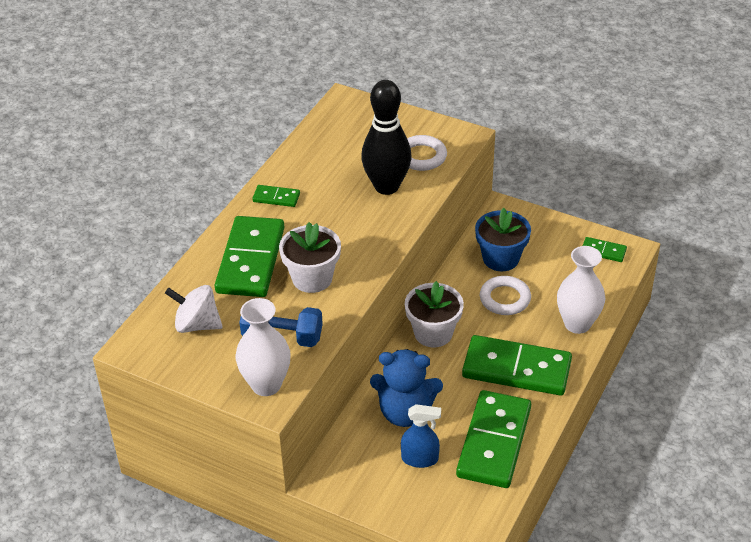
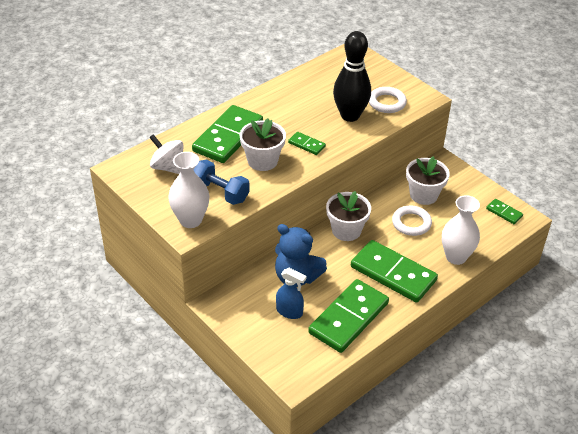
camera: 20 degrees right, 0 degrees up
green domino [252,185,300,207] -> green domino moved to [288,132,326,155]
blue flower pot [475,208,531,271] -> white flower pot [406,156,450,205]

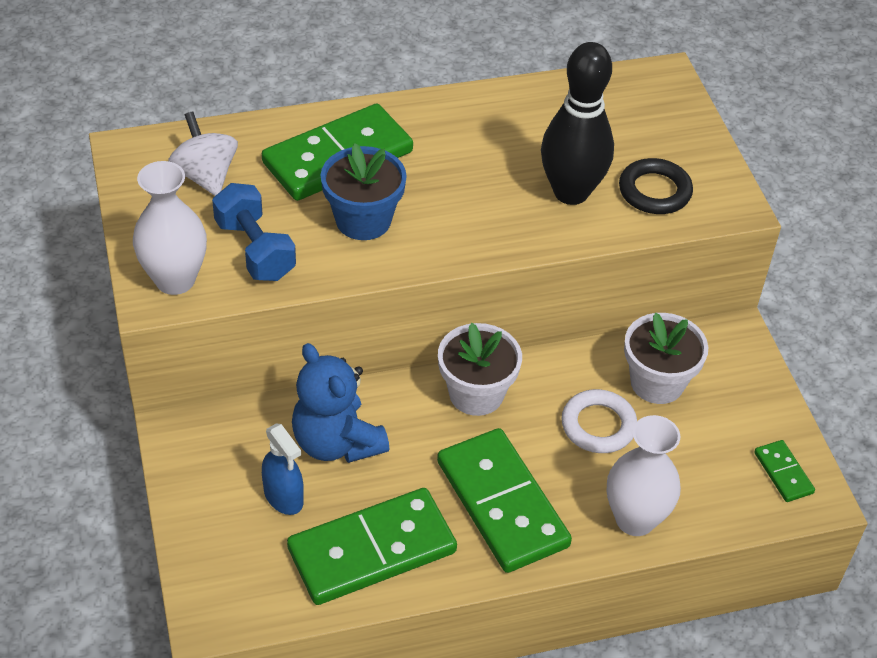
camera: 25 degrees right, 5 degrees up
white flower pot [239,118,286,171] -> blue flower pot [321,143,407,240]
green domino [288,132,326,155] -> none
white ring [369,87,407,113] -> black ring [619,158,693,214]

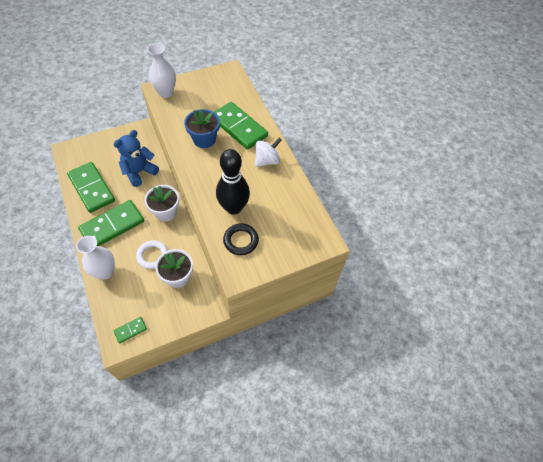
camera: 80 degrees right, 10 degrees up
white spinning top [168,112,238,196] -> white spinning top moved to [255,138,282,167]
blue dumbbell [212,183,296,281] -> none
blue spray bottle [262,423,304,515] -> none

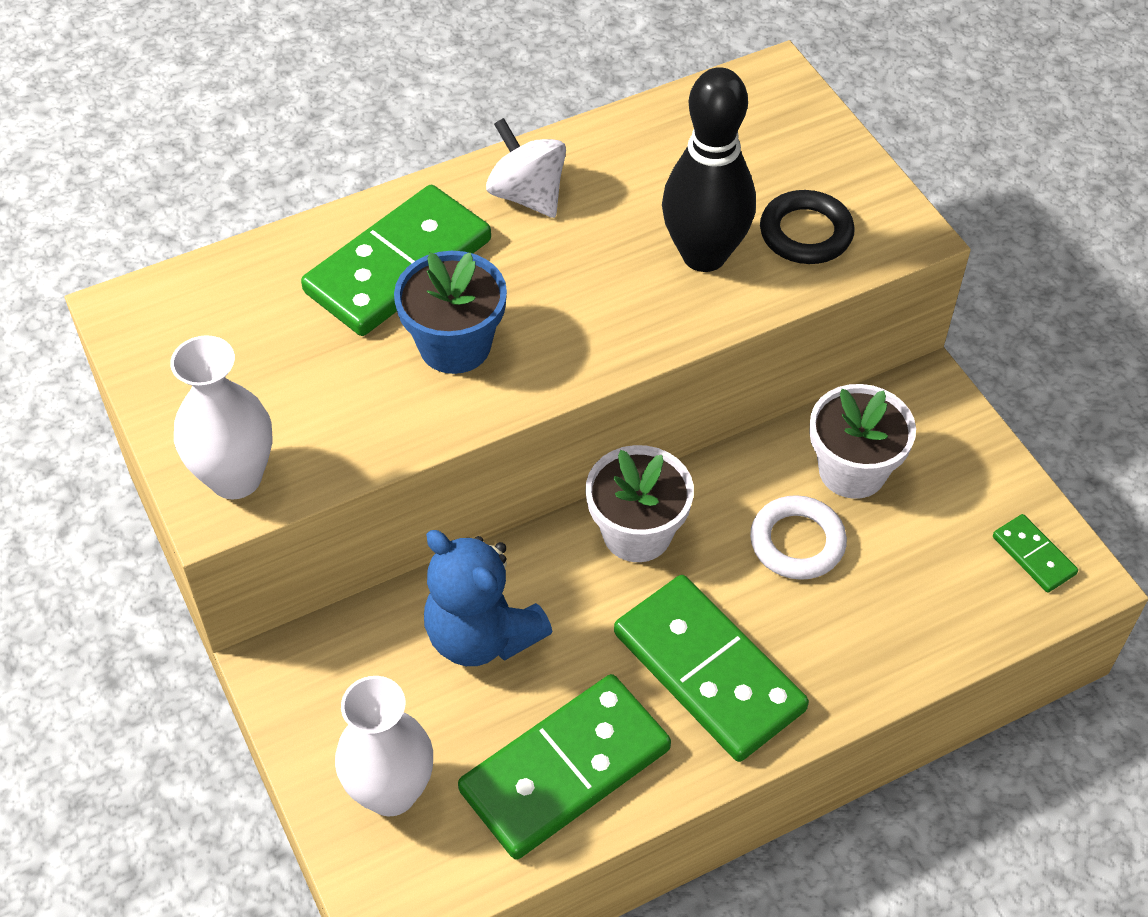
camera: 90 degrees left, 5 degrees down
white vase [76,236,115,280] -> white vase moved to [335,676,433,816]

